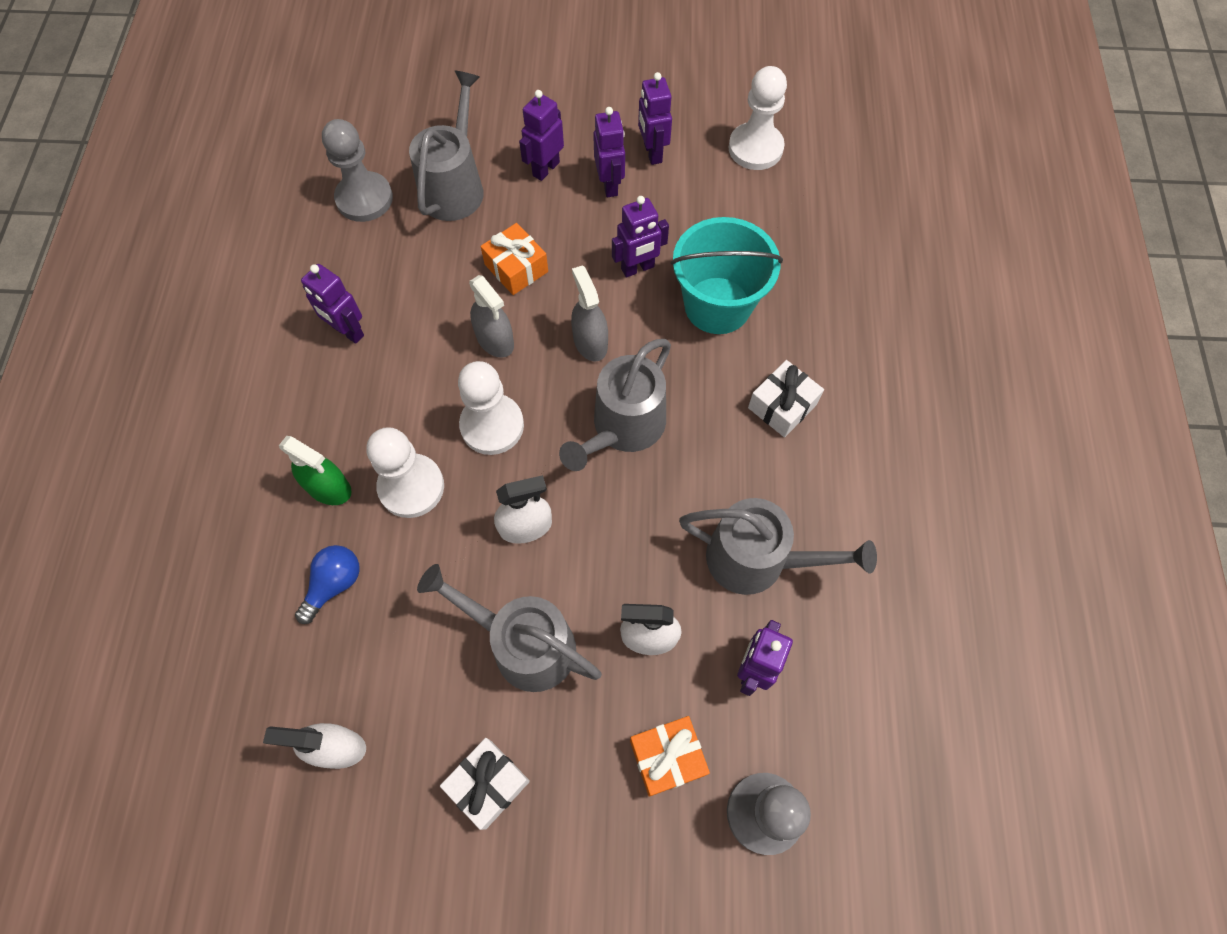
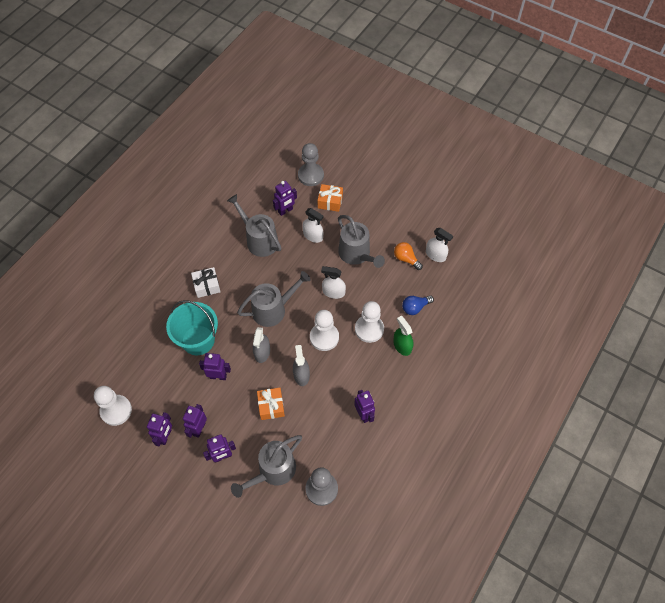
camera: 150 degrees left, 5 degrees down
white gift [440,738,530,830] -> none
none -> orange light bulb [394,242,423,270]

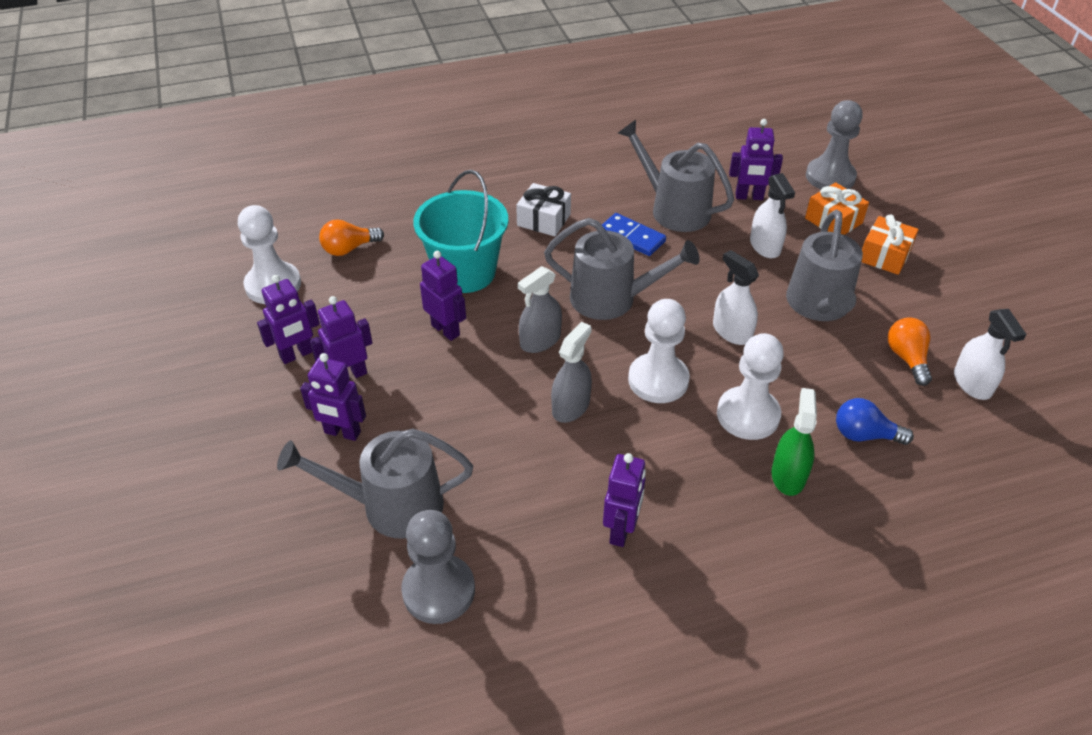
camera: 40 degrees right, 15 degrees down
grey watering can [227,194,282,257] -> grey watering can turned 45 degrees counterclockwise [618,120,734,232]
orange gift [257,387,285,420] -> orange gift moved to [862,214,919,275]
none -> orange light bulb [319,219,384,256]
none -> blue domino [602,213,666,256]

